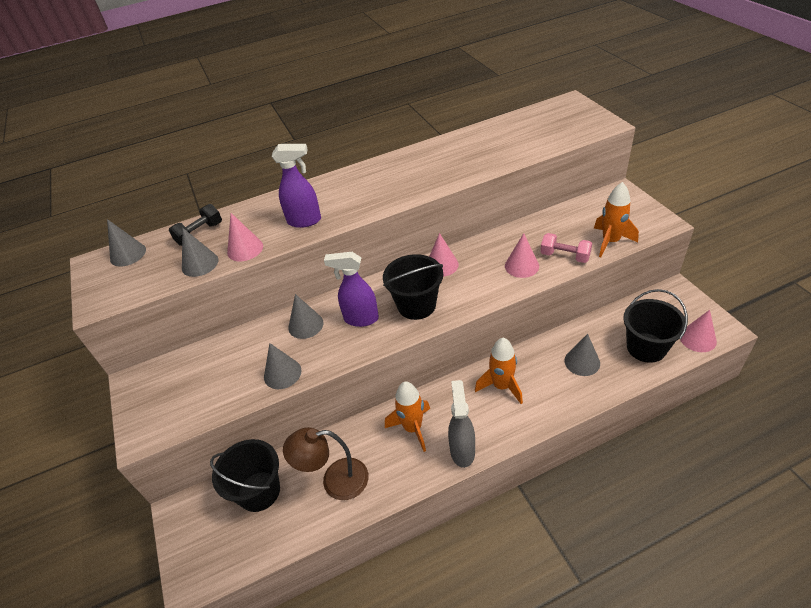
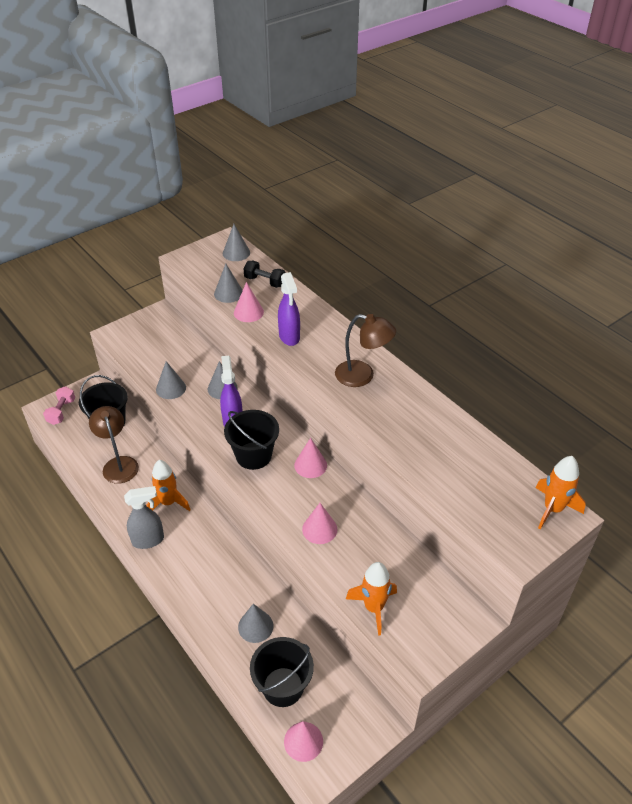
camera: 70 degrees right, 0 degrees up
orange rocket [475,338,523,404] -> orange rocket moved to [536,456,586,530]
pink dumbbell [540,233,592,263] -> pink dumbbell moved to [43,386,75,425]
none -> brown lamp [335,314,396,387]

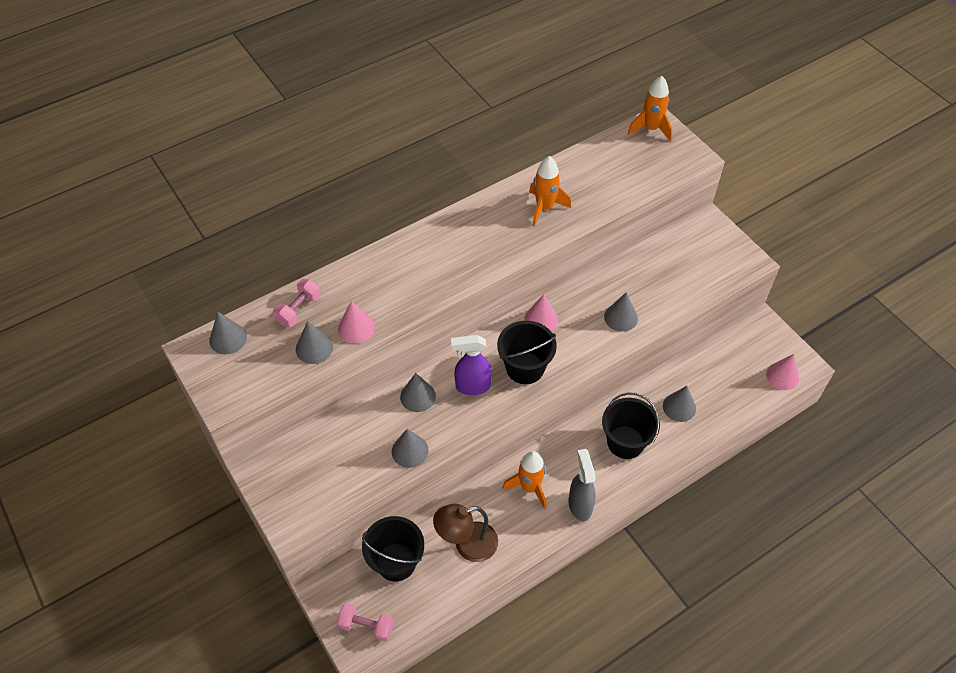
camera: 85 degrees left, 10 degrees up
black dumbbell [244,261,285,288] -> pink dumbbell [273,279,321,327]
black bucket [250,637,314,707] -> black bucket moved to [602,392,660,459]
purple spray bottle [278,272,300,346] -> none
pink cone [302,503,337,544] -> grey cone [604,292,638,332]
brown lamp [335,314,396,387] -> none
orange rocket [346,562,397,636] -> orange rocket moved to [529,156,571,226]

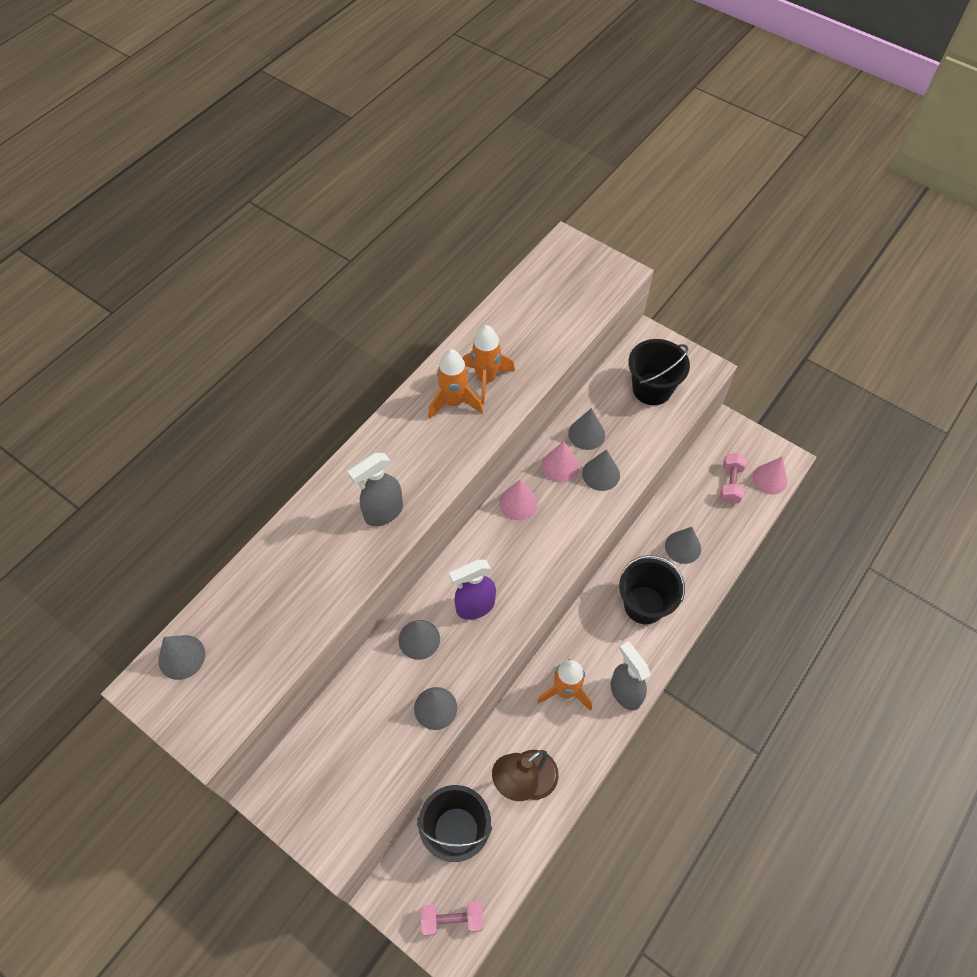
camera: 20 degrees left, 5 degrees up
pink dumbbell [273,279,321,327] -> pink dumbbell moved to [720,453,747,504]
grey cone [296,321,333,364] -> grey cone moved to [568,408,605,450]
pink cone [338,301,375,344] -> pink cone moved to [541,441,579,483]
black bucket [497,321,557,384] -> black bucket moved to [628,339,690,405]
orange rocket [628,76,672,142] -> orange rocket moved to [428,349,483,419]
none -> grey spray bottle [348,453,403,526]

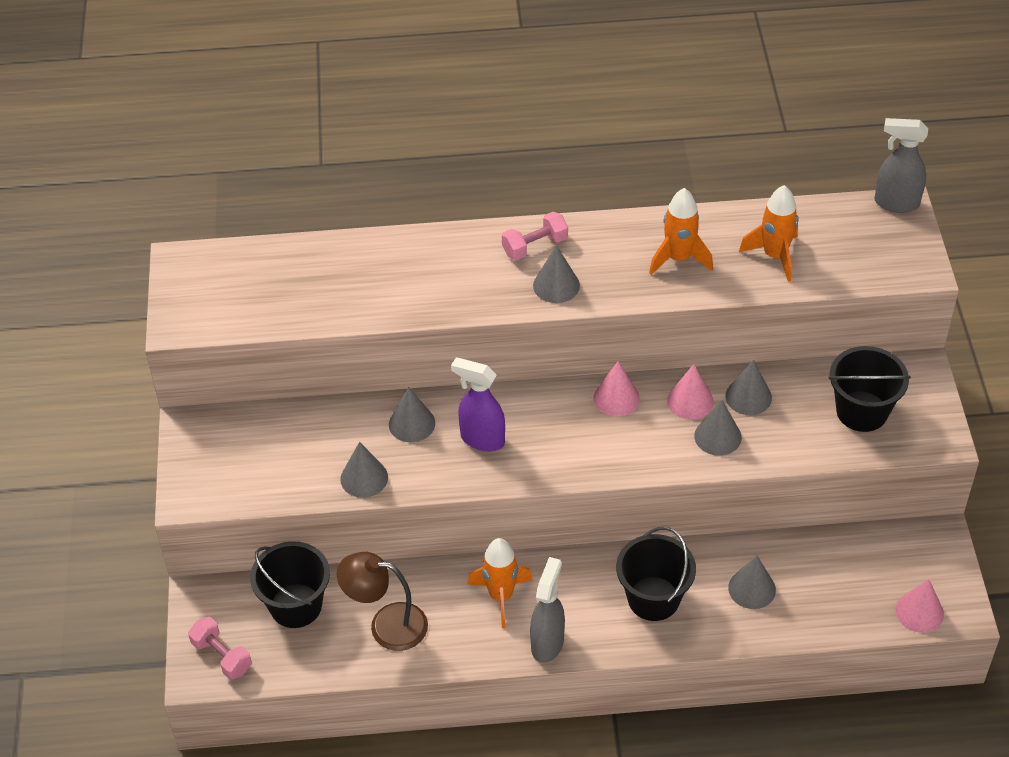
camera: 50 degrees right, 10 degrees down
grey cone [158,635,205,680] -> grey cone moved to [533,245,580,303]
grey spray bottle [348,453,403,526] -> grey spray bottle moved to [875,118,928,213]
orange rocket [428,349,483,419] -> orange rocket moved to [739,185,798,282]
pink dumbbell [720,453,747,504] -> pink dumbbell moved to [502,212,568,260]

